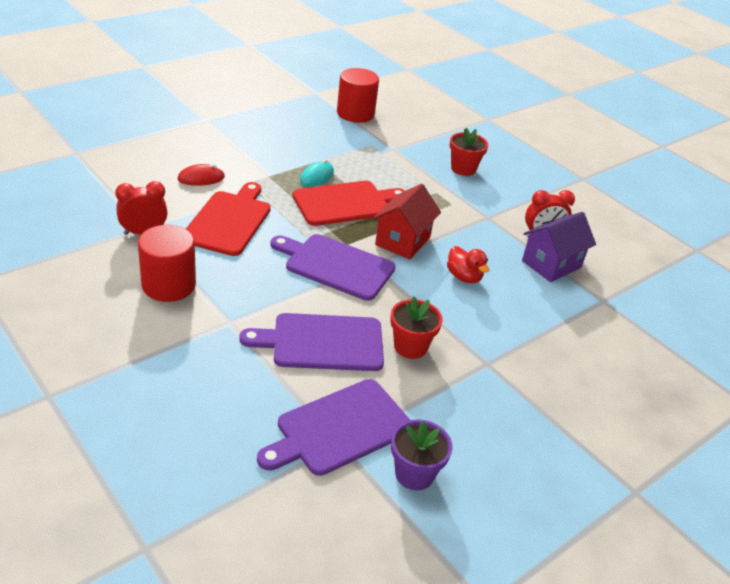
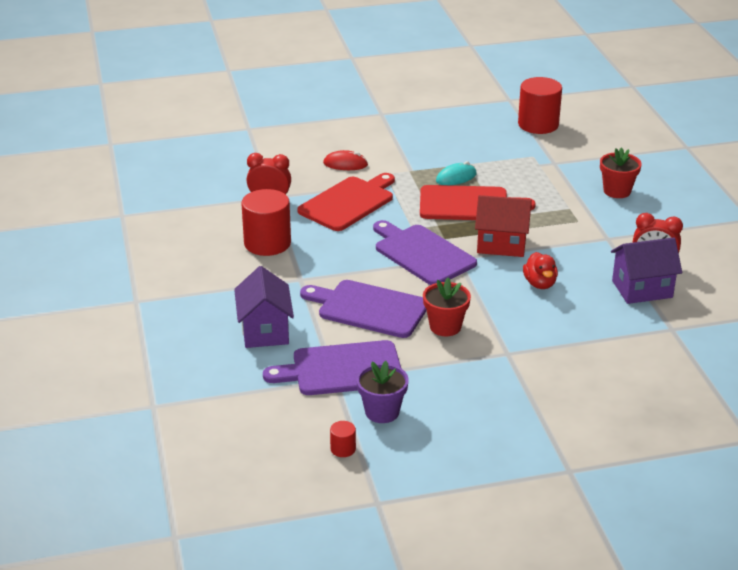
camera: 30 degrees right, 5 degrees down
red house [373,184,441,259] -> red house turned 45 degrees clockwise [475,195,532,257]
none -> purple house [234,266,294,348]
none -> red cylinder [330,421,356,457]

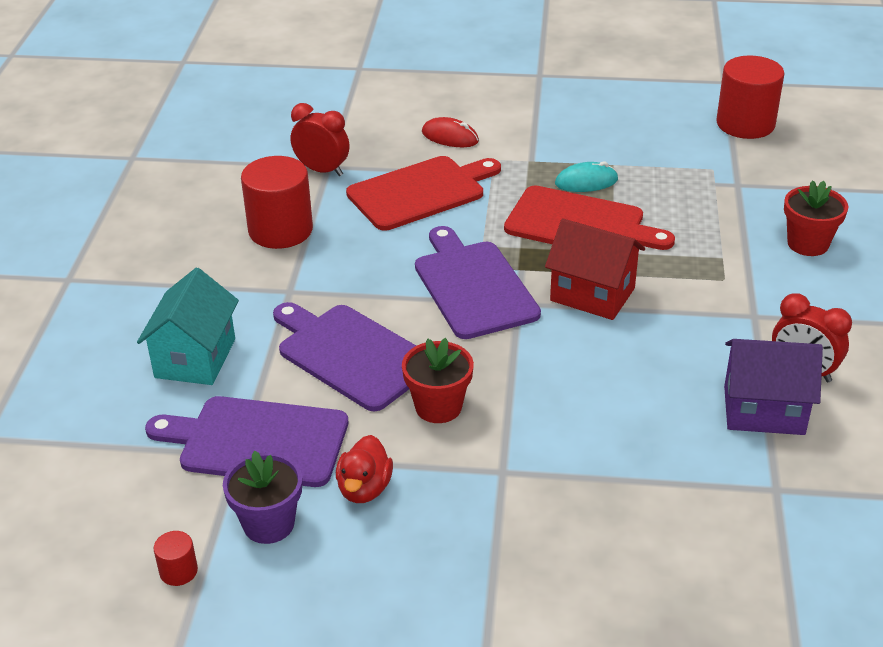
camera: 20 degrees right, 5 degrees up
purple house [234,266,294,348] -> turquoise house [137,268,239,385]
red duck [523,252,558,289] -> red duck moved to [336,435,393,503]

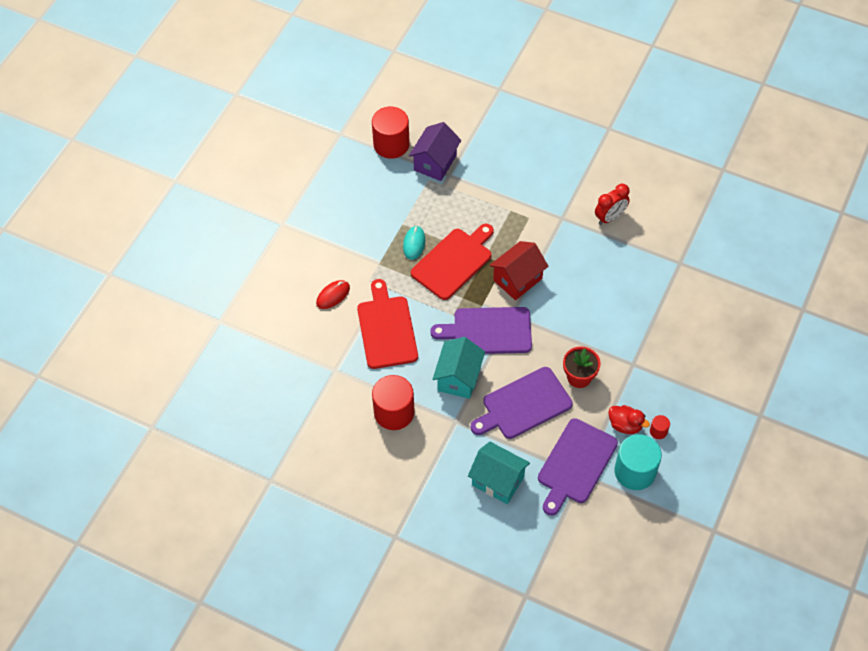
camera: 70 degrees left, 20 degrees up
red cylinder [154,531,198,586] -> red cylinder moved to [650,415,670,439]
purple flower pot [223,451,302,544] -> turquoise cylinder [614,434,662,490]
red clock [291,103,349,176] -> none
purple house [724,339,823,435] -> purple house moved to [409,122,461,181]
red flower pot [784,180,848,256] -> none
none -> turquoise house [433,337,485,399]

